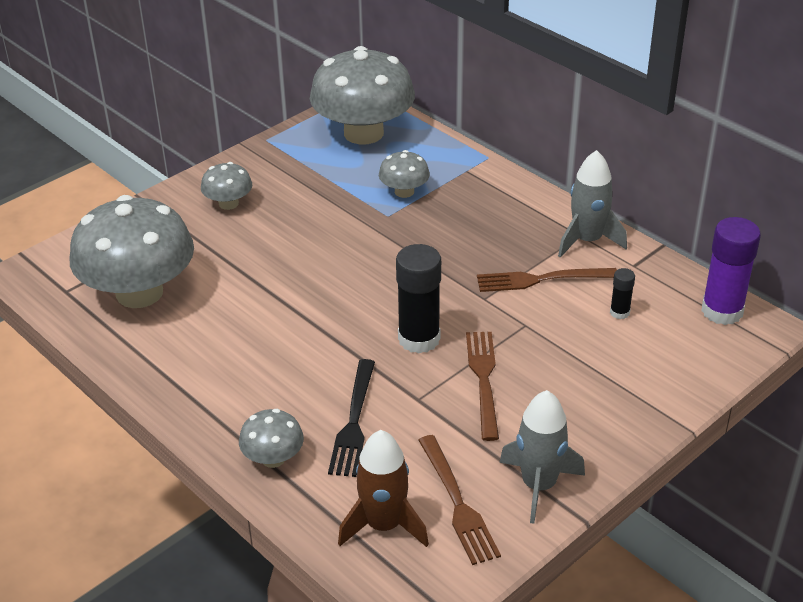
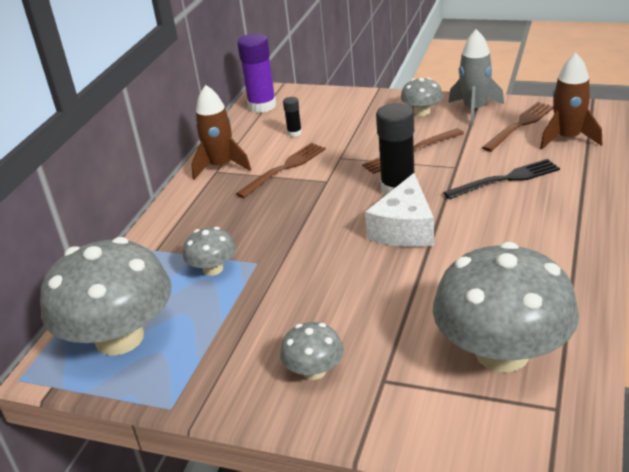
camera: 115 degrees left, 5 degrees down
grey mushroom [239,409,304,468] -> grey mushroom moved to [401,78,443,116]
brown fork [477,268,617,292] -> brown fork turned 105 degrees counterclockwise [236,143,326,198]
grey rocket [558,150,627,258] -> brown rocket [191,85,251,180]
none -> white cheese [365,173,434,247]

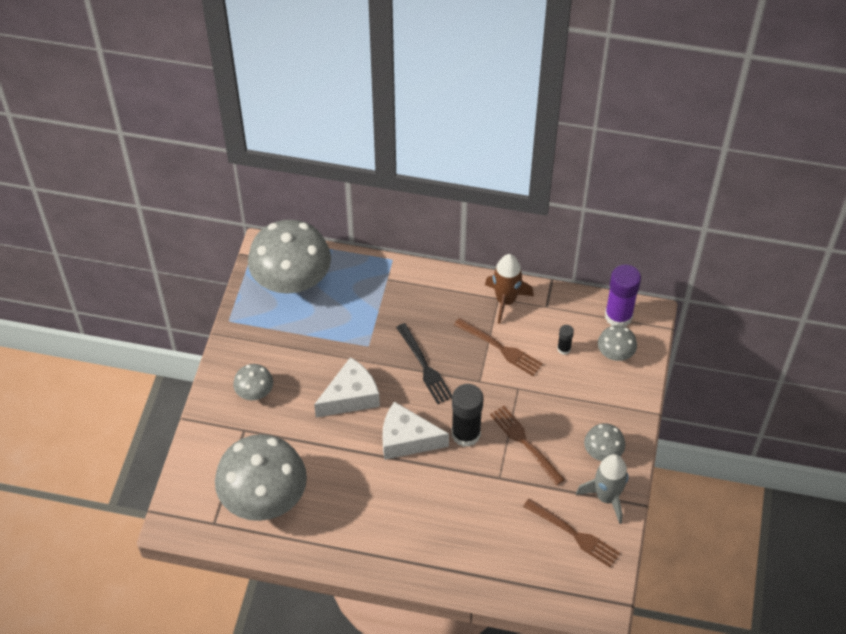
camera: 80 degrees right, 20 degrees up
grey mushroom [183,227,236,276] -> grey mushroom moved to [598,325,637,361]
black fork [443,159,560,199] -> black fork moved to [396,323,452,404]
brown rocket [540,53,602,149] -> none
none -> white cheese [314,357,380,417]

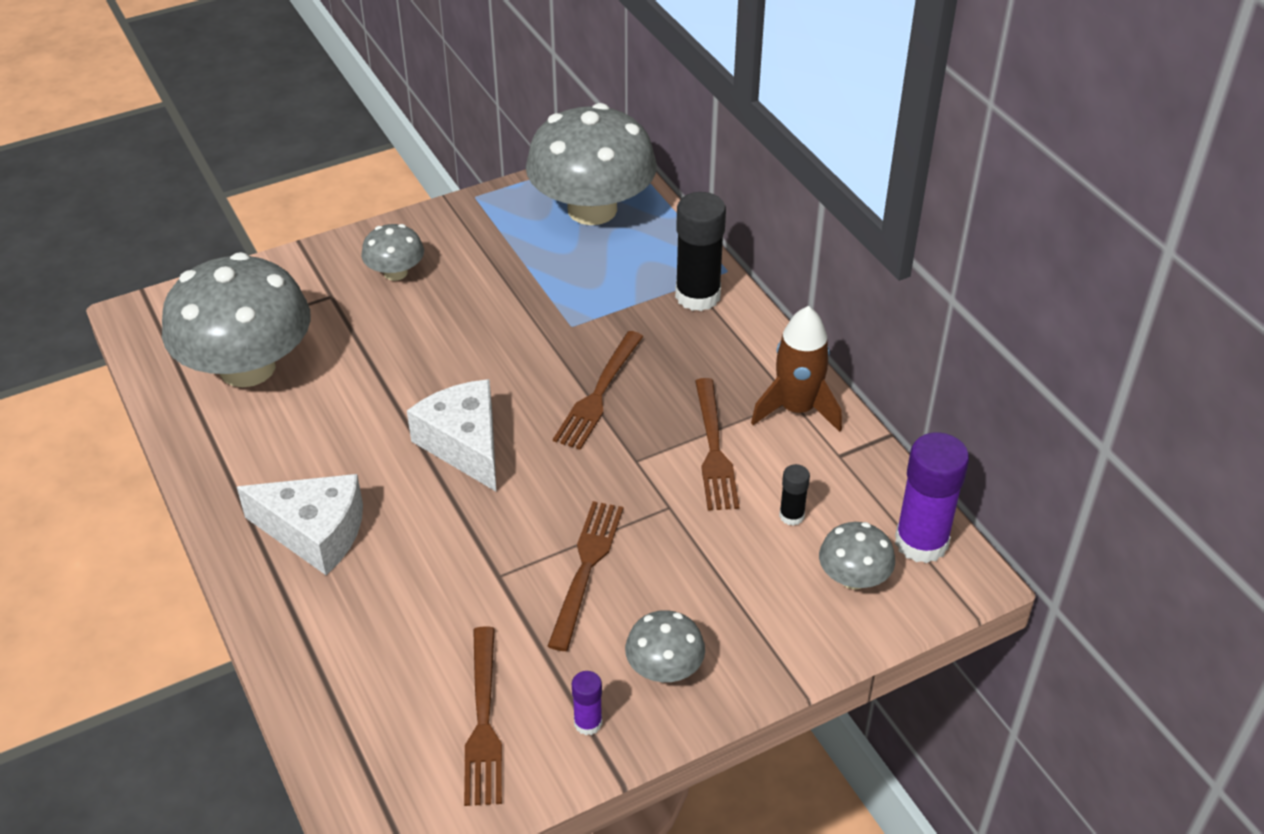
camera: 50 degrees right, 10 degrees down
white cheese [314,357,380,417] -> white cheese moved to [237,474,363,575]
black fork [396,323,452,404] -> brown fork [553,331,644,450]
black glue stick [452,384,484,447] -> black glue stick moved to [675,192,726,311]
grey rocket [576,454,628,524] -> purple glue stick [572,671,602,735]

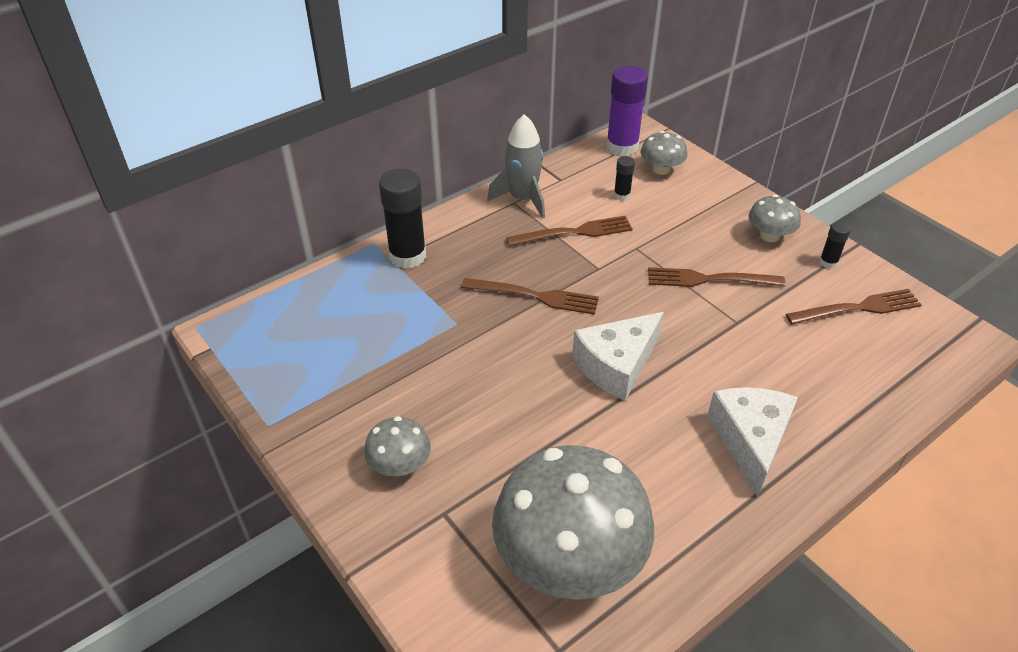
camera: 100 degrees left, 0 degrees up
grey mushroom [526,103,657,225] -> none
purple glue stick [572,671,602,735] -> black glue stick [819,221,851,268]
brown rocket [751,306,842,432] -> grey rocket [487,114,545,218]

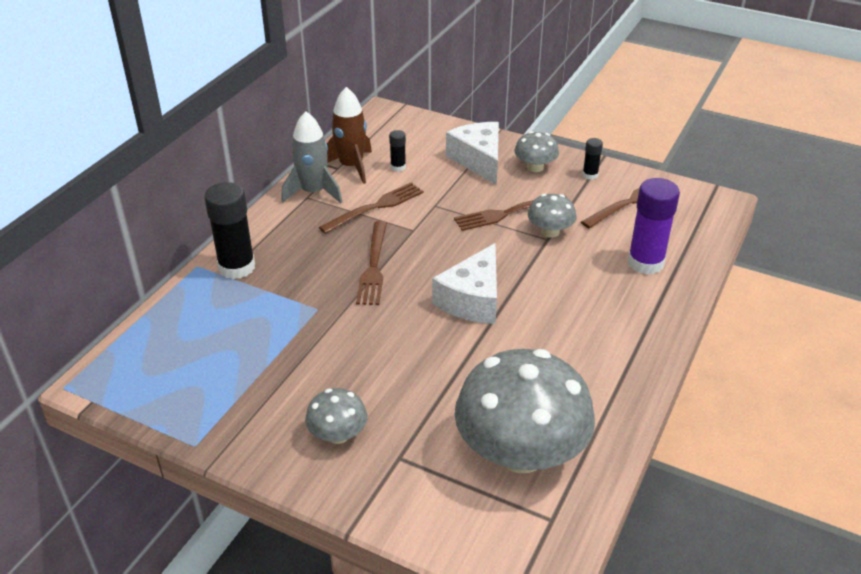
camera: 25 degrees left, 5 degrees down
brown fork [461,278,599,315] -> brown fork turned 105 degrees clockwise [356,221,387,305]
purple glue stick [606,66,648,156] -> purple glue stick moved to [627,178,680,274]
grey mushroom [641,131,687,175] -> grey mushroom moved to [528,194,576,238]
white cheese [707,387,798,497] -> white cheese moved to [446,122,499,185]
none -> brown rocket [327,87,372,184]

